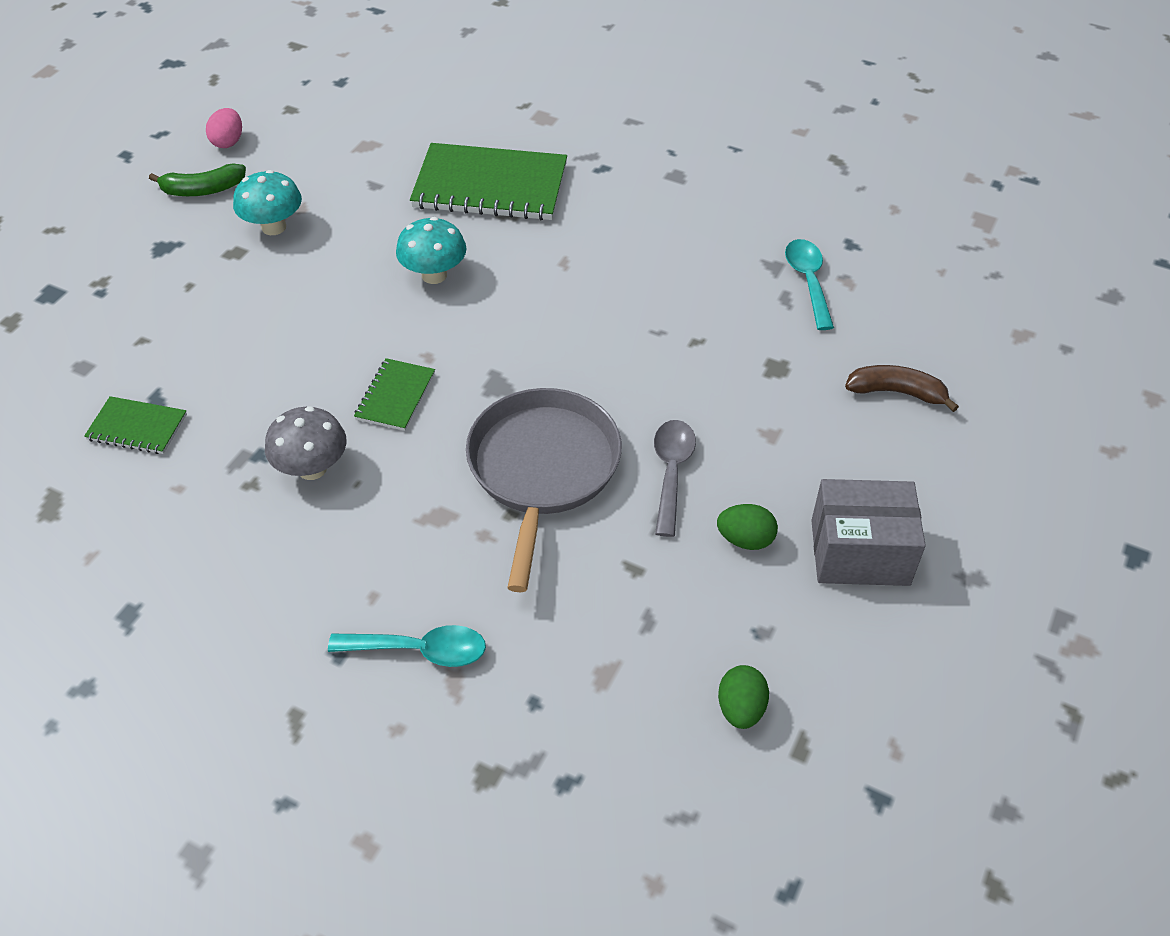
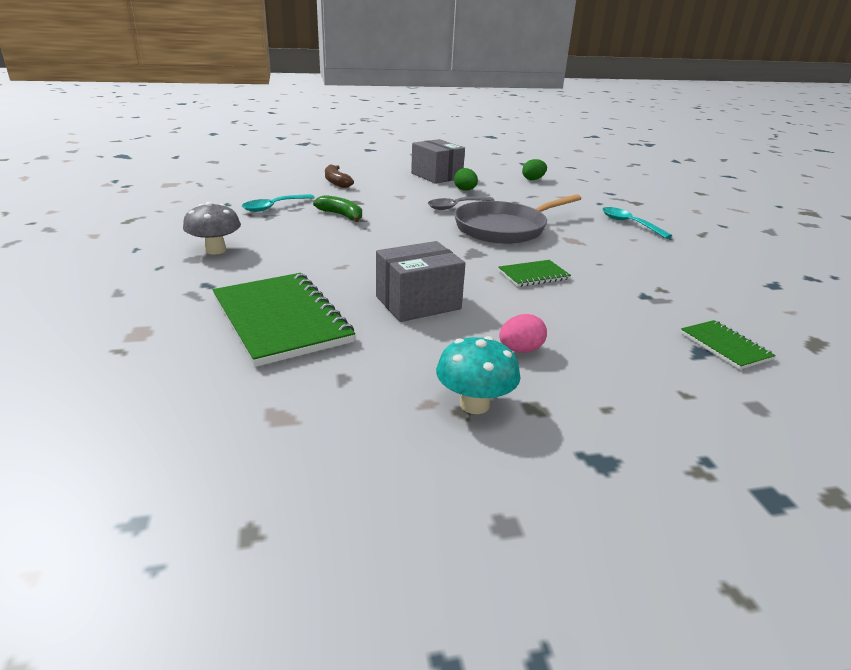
camera: 130 degrees left, 20 degrees down
green banana [149,164,246,196] -> green banana moved to [313,195,362,222]
pink egg [206,108,242,148] -> pink egg moved to [499,314,547,353]
grey mushroom [265,406,346,480] -> grey mushroom moved to [183,202,241,255]
turquoise mushroom [396,217,467,284] -> grey box [376,241,465,322]

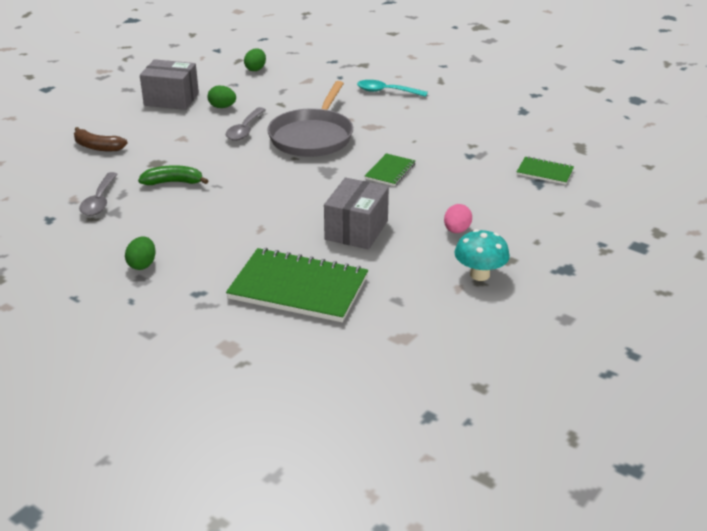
camera: 40 degrees left, 5 degrees up
grey mushroom [183,202,241,255] -> green egg [125,236,156,270]
turquoise spoon [242,194,315,212] -> grey spoon [79,172,118,216]

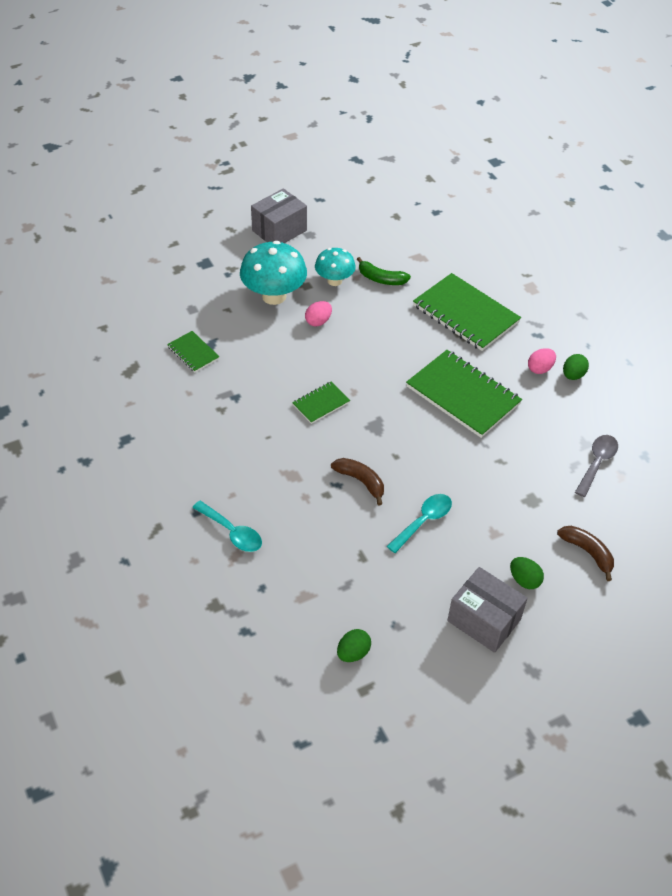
camera: 155 degrees left, 15 degrees up
green banana [138,165,208,185] -> green banana moved to [357,257,411,285]
green egg [208,86,236,108] -> green egg moved to [510,557,544,589]
grey spoon [226,107,265,141] -> turquoise spoon [387,494,452,553]
grey pan [267,81,353,157] -> brown banana [331,458,384,506]
grey box [324,178,389,249] -> grey box moved to [251,188,307,243]
none -> turquoise mushroom [240,241,307,305]
none -> green notebook [406,350,522,438]
none -> pink egg [528,348,556,374]

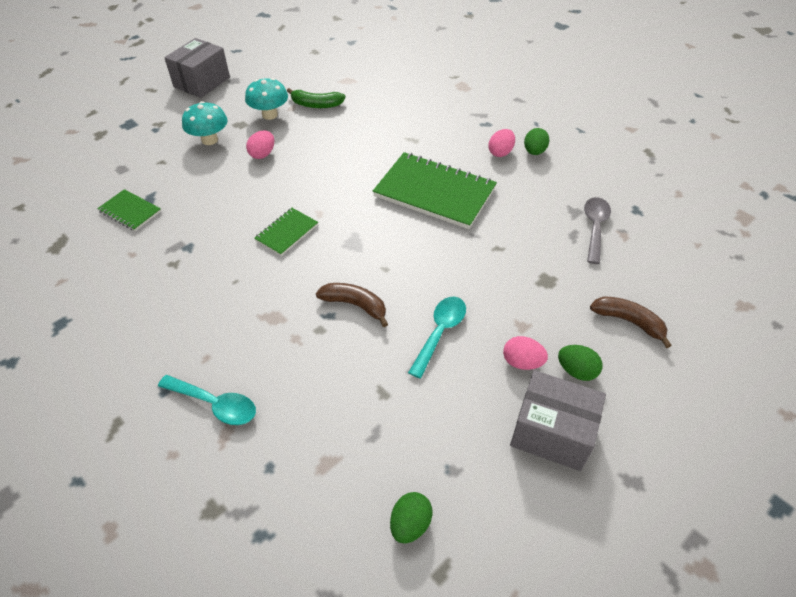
camera: 15 degrees left, 0 degrees up
turquoise mushroom [240,241,307,305] -> turquoise mushroom [182,101,227,145], size x0.62
green notebook [413,273,521,351] -> none
none -> pink egg [503,336,548,370]

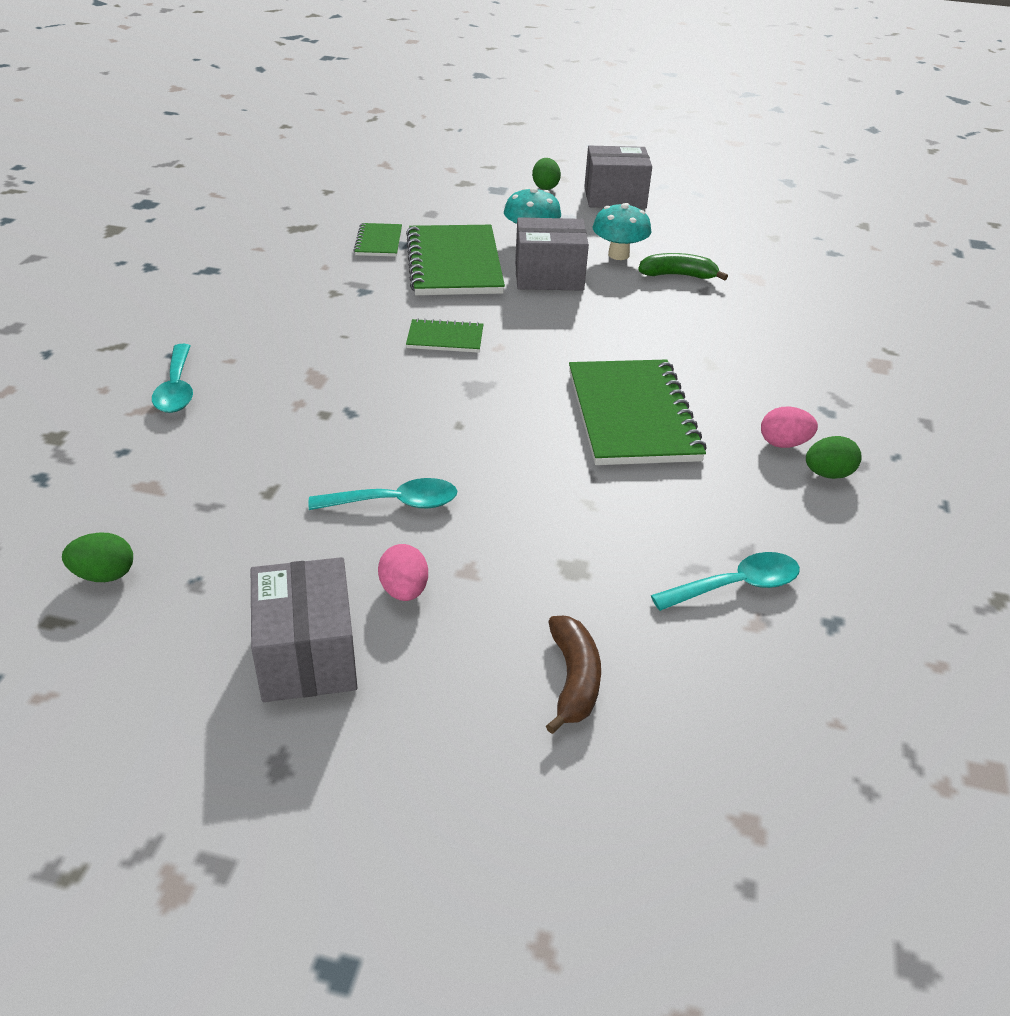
camera: 55 degrees right, 10 degrees down
pink egg [246,130,274,159] -> grey box [515,217,589,291]
green banana [287,88,345,108] -> green banana turned 120 degrees clockwise [638,253,728,281]
brown banana [316,283,388,327] -> none
green egg [558,345,602,381] -> green egg moved to [532,158,561,190]
grey spoon [584,197,611,264] -> turquoise spoon [651,552,800,611]
none -> green notebook [406,225,505,295]

